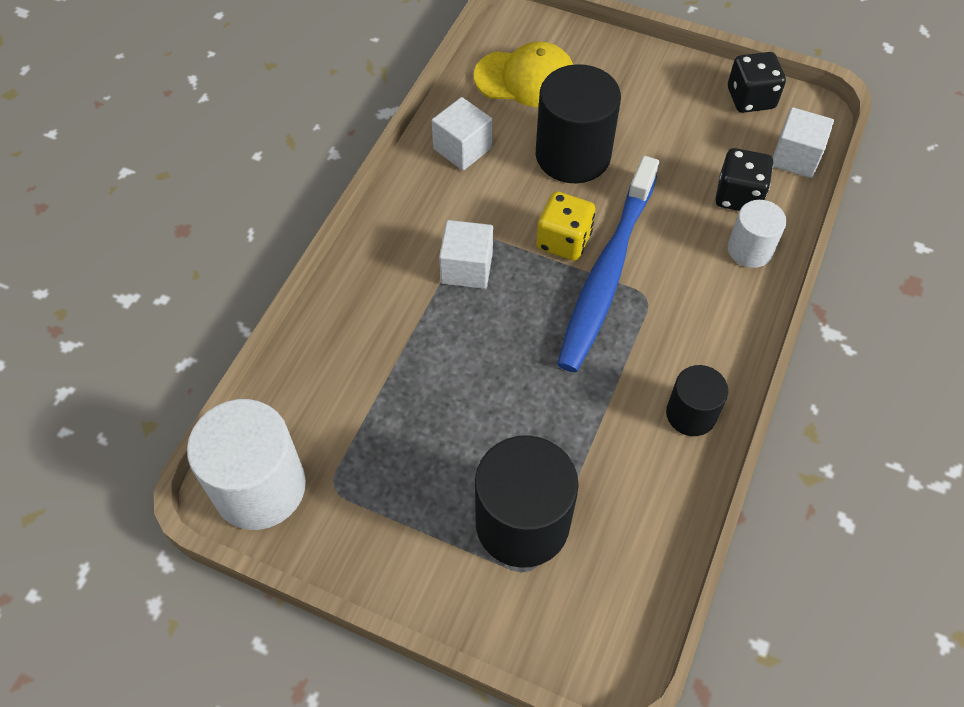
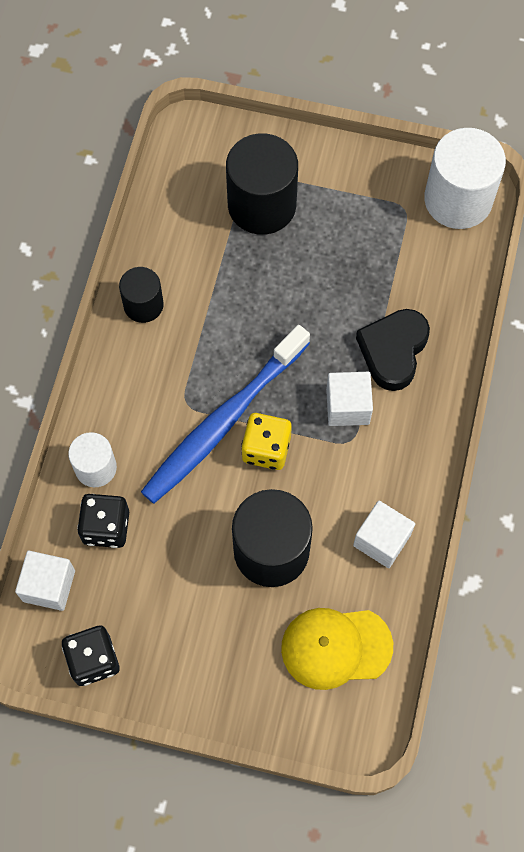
camera: 170 degrees right, 10 degrees up
blue toothbrush [557,156,659,372] -> blue toothbrush turned 150 degrees counterclockwise [141,325,310,504]
none -> black heart [356,309,430,391]

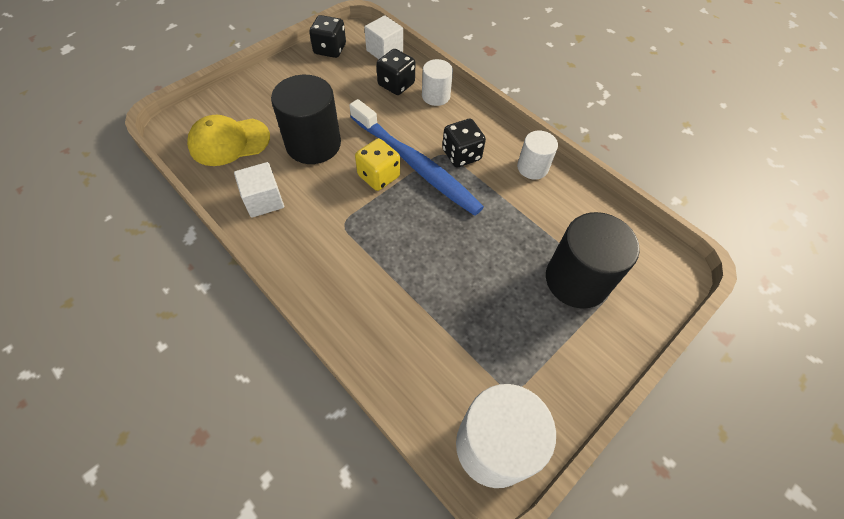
camera: 120 degrees right, 10 degrees down
black cylinder [119,267,164,323] -> white cylinder [517,130,558,180]
blue toothbrush [141,325,310,504] -> blue toothbrush turned 150 degrees clockwise [349,99,484,216]
yellow cap [281,608,393,690] -> yellow cap turned 135 degrees counterclockwise [187,115,270,166]
white cube [326,372,373,426] -> none
black heart [356,309,430,391] -> none
none -> black dice [442,119,486,167]

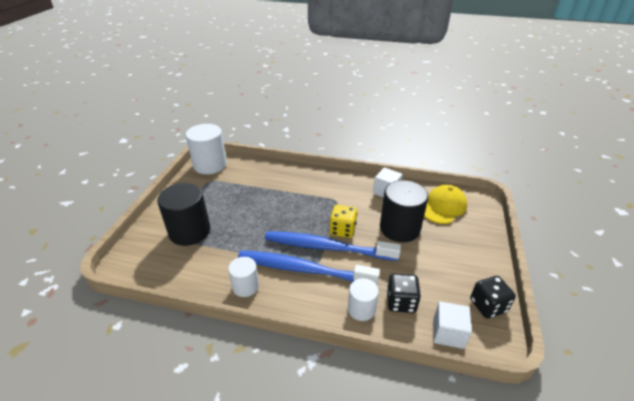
camera: 150 degrees right, 20 degrees down
black dice [442,119,486,167] -> blue toothbrush [238,250,380,285]

